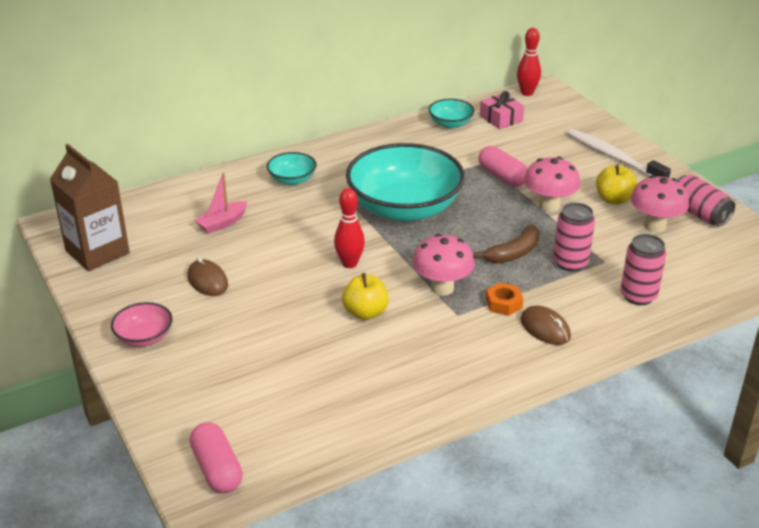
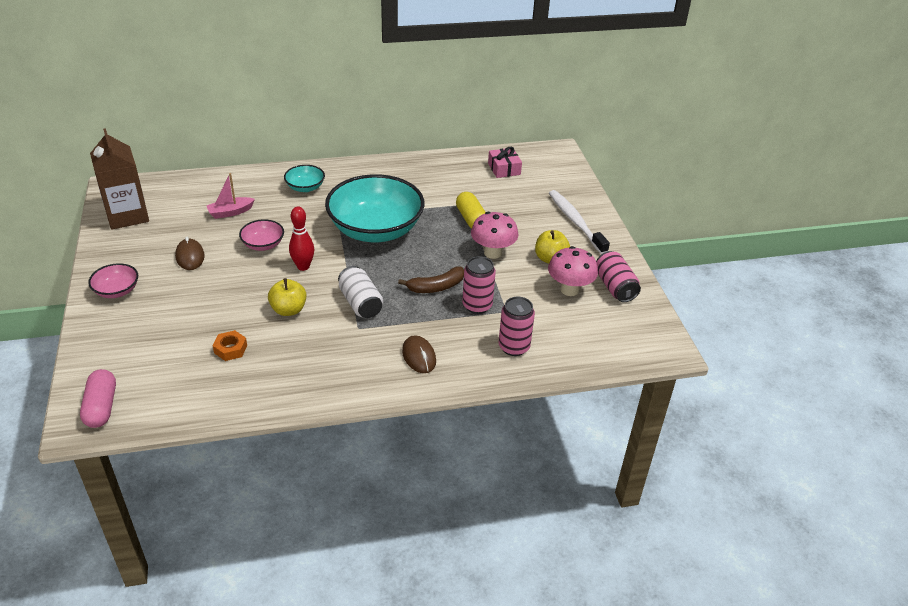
camera: 15 degrees right, 5 degrees up
pink mushroom [413,234,475,296] -> white can [338,266,383,318]
turquoise bowl [429,99,474,128] -> none
pink capsule [478,146,528,187] -> yellow capsule [456,192,486,229]
orange nut [486,283,523,316] -> orange nut moved to [213,330,247,361]
red bowling pin [517,28,541,96] -> none
none -> pink bowl [239,219,284,251]

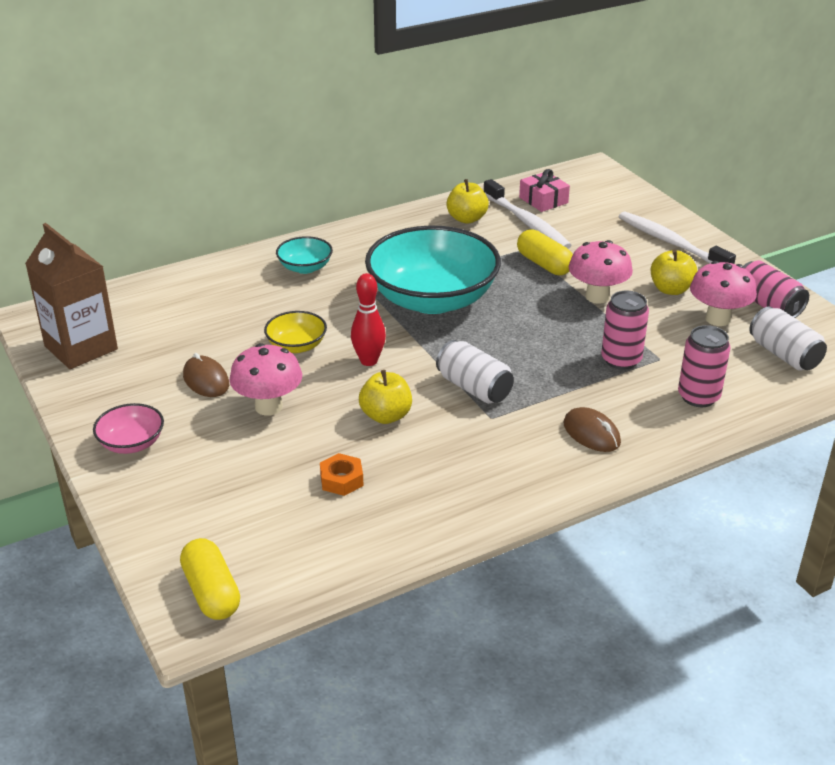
camera: 15 degrees left, 5 degrees down
pink capsule [80,369,116,428] -> yellow capsule [180,538,240,620]
pink boat [206,173,255,219] -> none
pink bowl [239,219,284,251] -> yellow bowl [264,311,327,353]
brown banana [398,267,464,293] -> none
none -> pink mushroom [229,343,302,416]
none -> yellow apple [446,179,489,224]
none -> white toothbrush [484,179,571,249]
none -> white can [749,307,827,371]

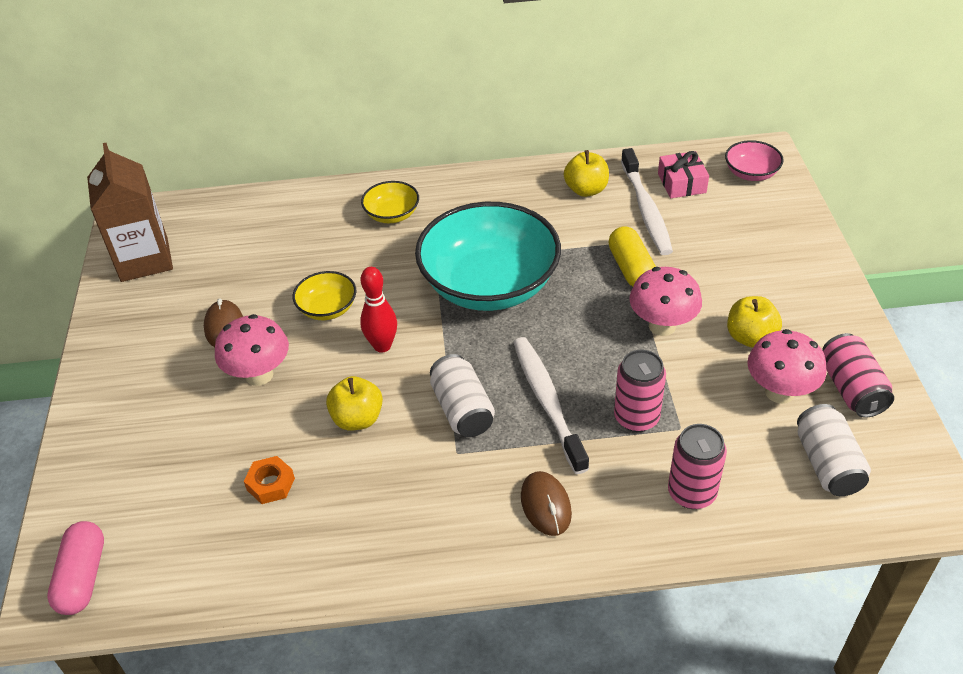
camera: 25 degrees right, 10 degrees up
pink bowl [93,403,164,454] -> pink bowl moved to [725,140,784,181]
yellow capsule [180,538,240,620] -> pink capsule [47,521,104,615]
turquoise bowl [276,236,333,274] -> yellow bowl [361,181,419,223]
white toothbrush [619,212,736,264] -> white toothbrush moved to [513,337,589,474]

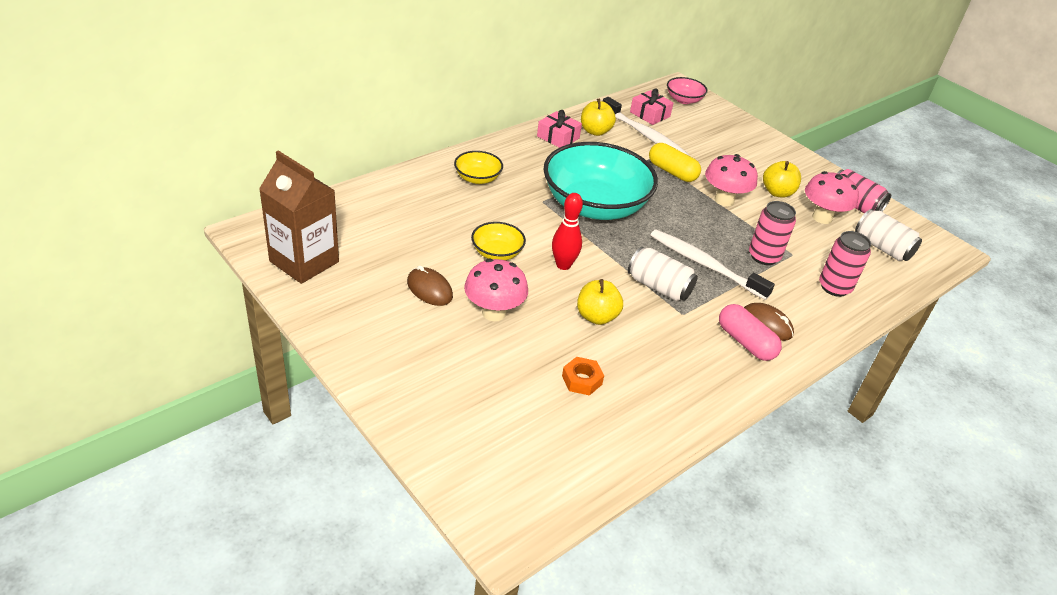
camera: 40 degrees left, 5 degrees down
pink capsule [47,521,104,615] -> pink capsule moved to [719,304,782,361]
none -> pink gift [537,110,582,148]

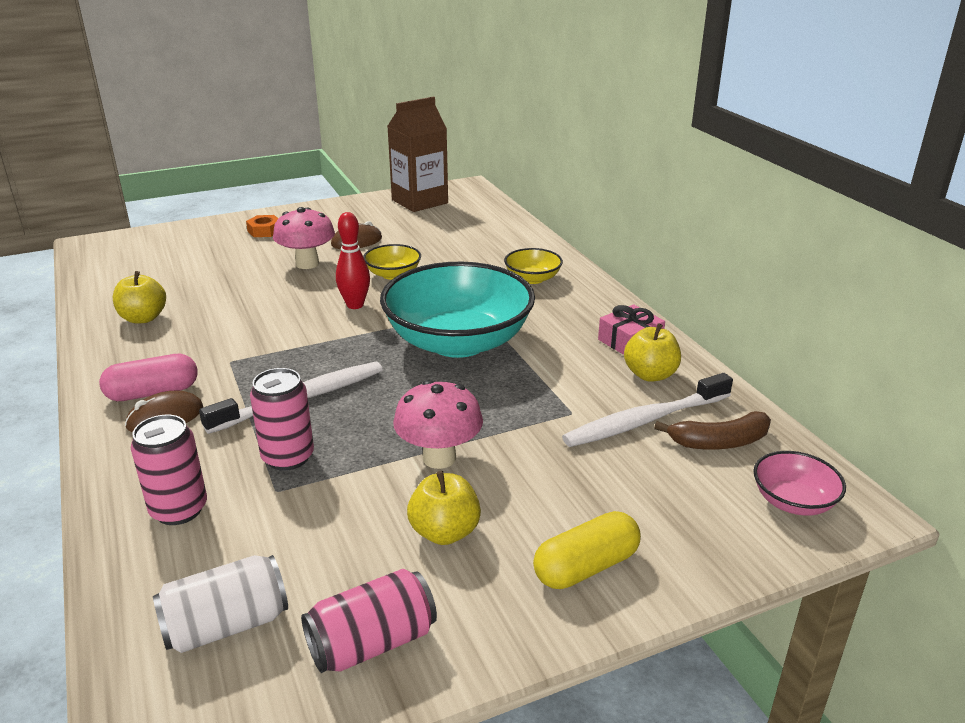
camera: 110 degrees right, 10 degrees down
orange nut [562,357,604,396] -> orange nut moved to [246,215,278,237]
yellow apple [577,279,623,325] -> yellow apple moved to [113,271,166,323]
white can [628,247,698,301] -> none
pink gift [630,88,674,125] -> brown banana [654,411,771,450]
yellow capsule [649,143,701,182] -> yellow capsule moved to [533,511,641,589]
pink mushroom [805,171,859,224] -> none

